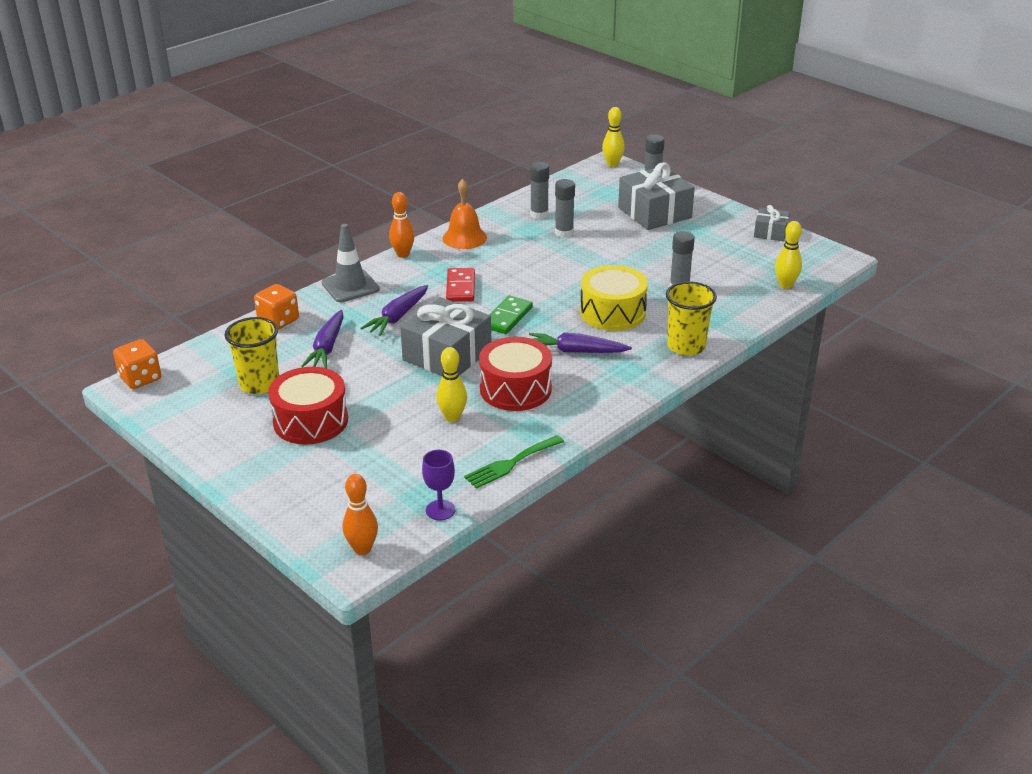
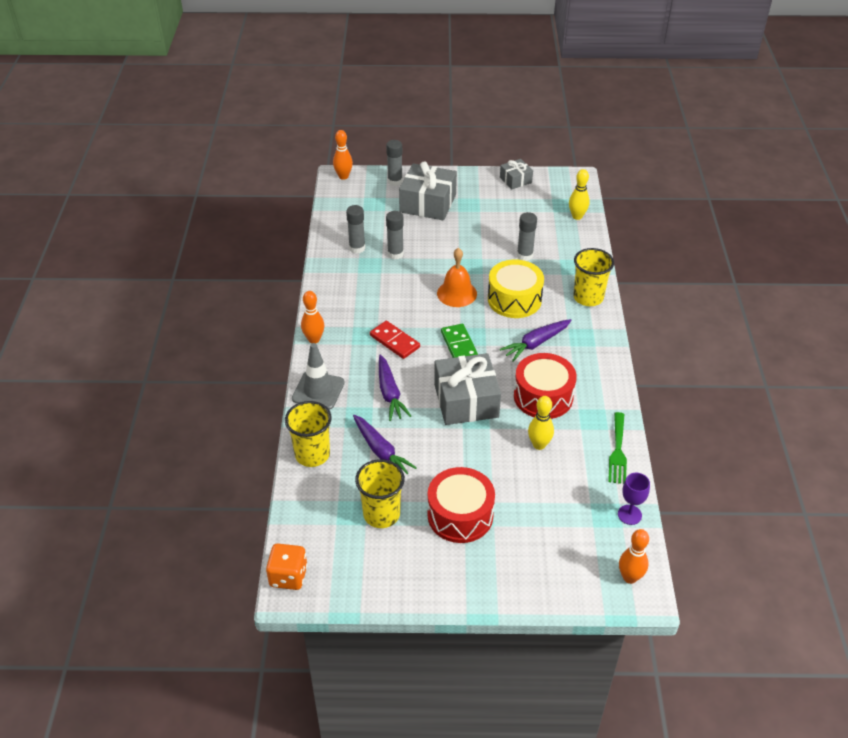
camera: 45 degrees left, 10 degrees up
orange dice [254,284,299,330] -> yellow cup [285,401,332,467]
orange bell [443,179,487,249] -> orange bell moved to [437,248,477,307]
yellow bowling pin [602,107,625,167] -> orange bowling pin [333,130,353,180]

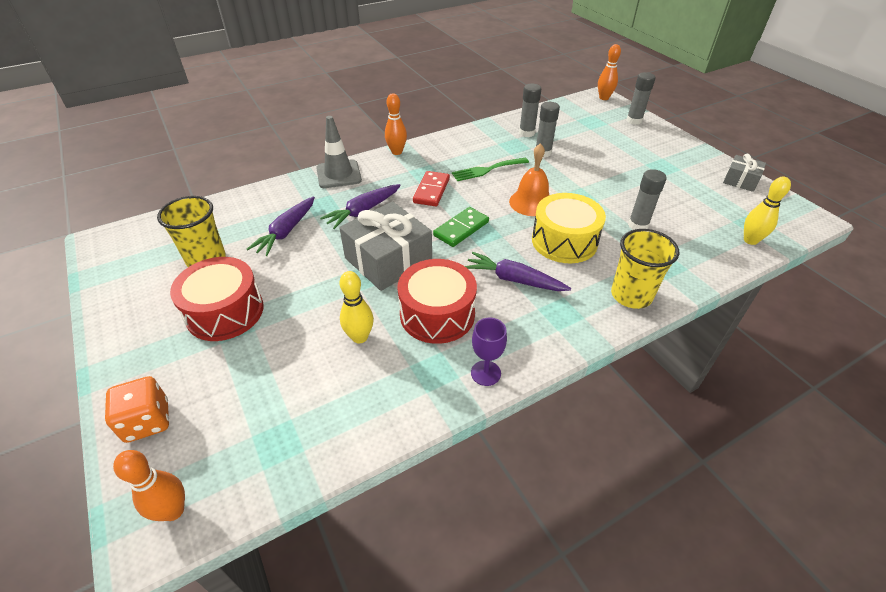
camera: 60 degrees right, 0 degrees up
orange dice [266,544,307,590] -> orange dice moved to [105,376,169,443]
yellow cup [285,401,332,467] -> none
grey gift [399,161,457,220] -> none
green fork [608,412,627,484] -> green fork moved to [452,158,529,181]
purple goblet [618,473,650,525] -> purple goblet moved to [471,318,507,386]

